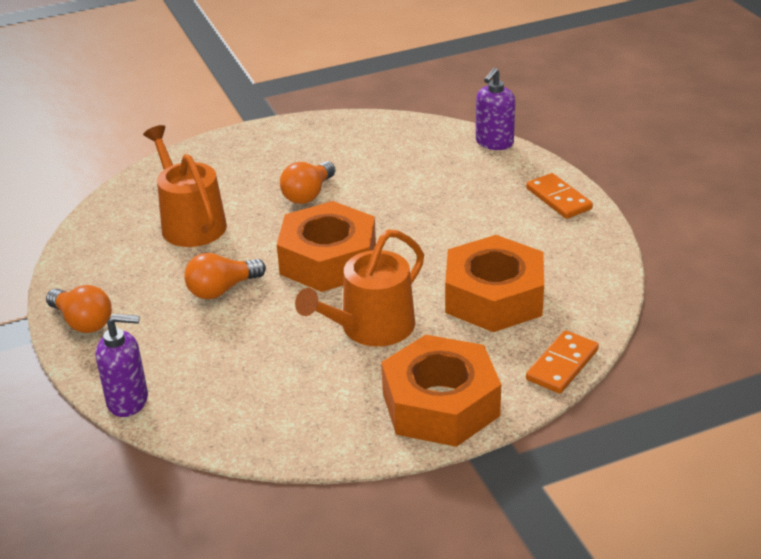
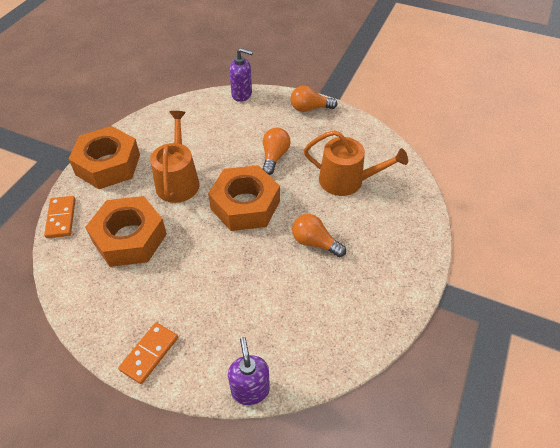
camera: 135 degrees right, 15 degrees up
purple soap dispenser [96,314,148,417] -> purple soap dispenser turned 120 degrees counterclockwise [229,48,253,102]
orange light bulb [280,161,336,204] -> orange light bulb turned 45 degrees counterclockwise [292,214,346,257]
orange domino [526,173,593,219] -> orange domino turned 75 degrees counterclockwise [118,322,178,384]

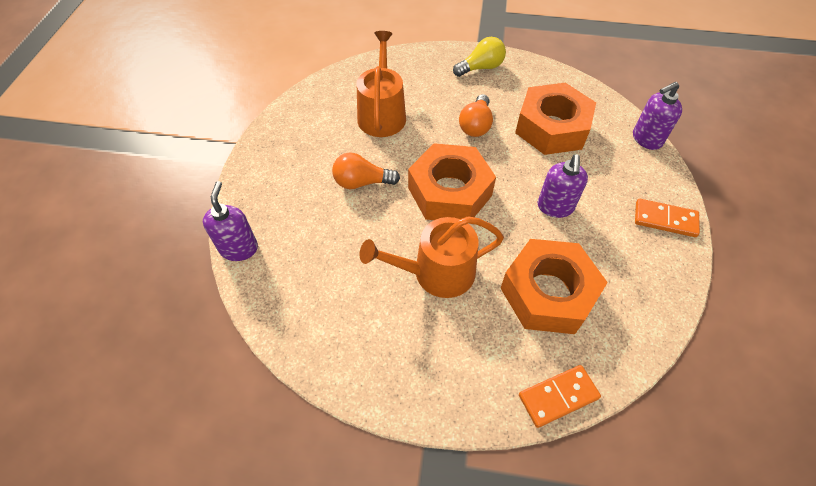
camera: 105 degrees left, 5 degrees up
orange nut [69,126,140,189] -> orange nut moved to [515,83,596,155]
orange light bulb [291,85,338,112] -> none
none -> yellow light bulb [453,37,506,77]
none -> purple soap dispenser [538,154,588,218]

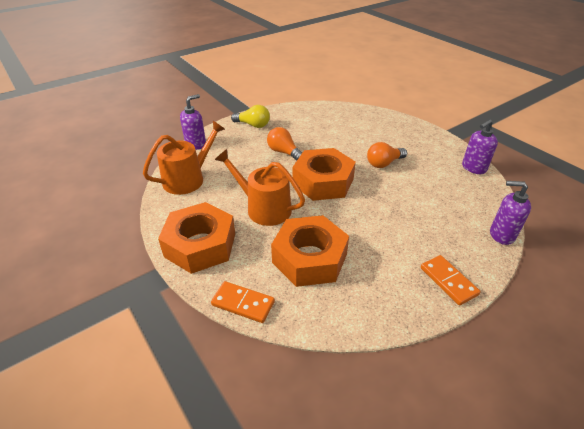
camera: 45 degrees right, 15 degrees down
orange watering can [356,31,406,137] -> orange watering can moved to [143,121,225,195]
yellow light bulb [453,37,506,77] -> yellow light bulb moved to [231,105,270,128]
orange nut [515,83,596,155] -> orange nut moved to [158,202,235,274]
purple soap dispenser [538,154,588,218] -> purple soap dispenser moved to [462,119,498,174]

